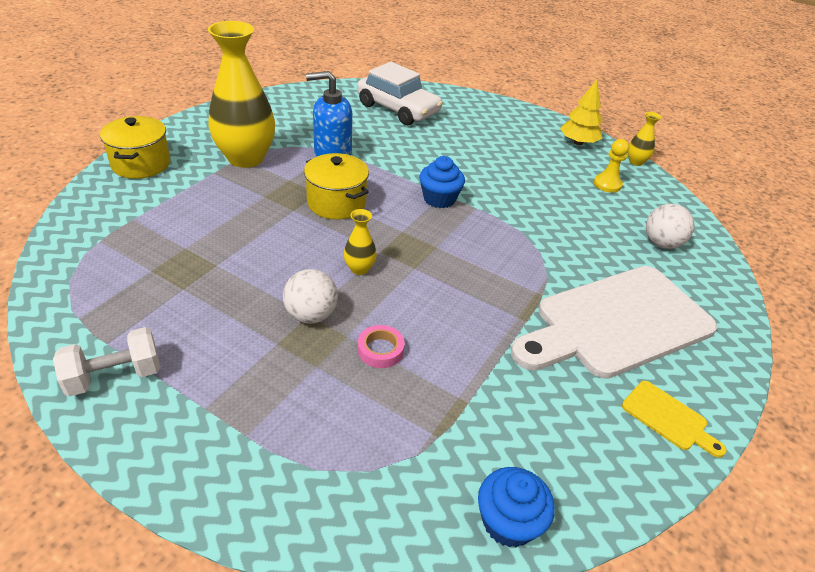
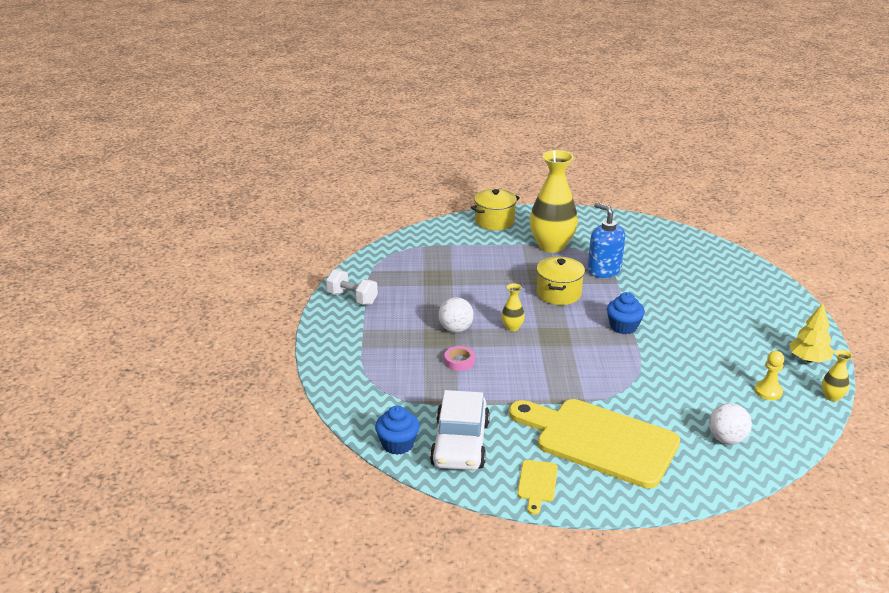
camera: 60 degrees right, 10 degrees down
white car [357,62,443,125] -> white car moved to [430,390,490,470]
white cutting board [511,266,717,379] -> yellow cutting board [509,399,680,488]

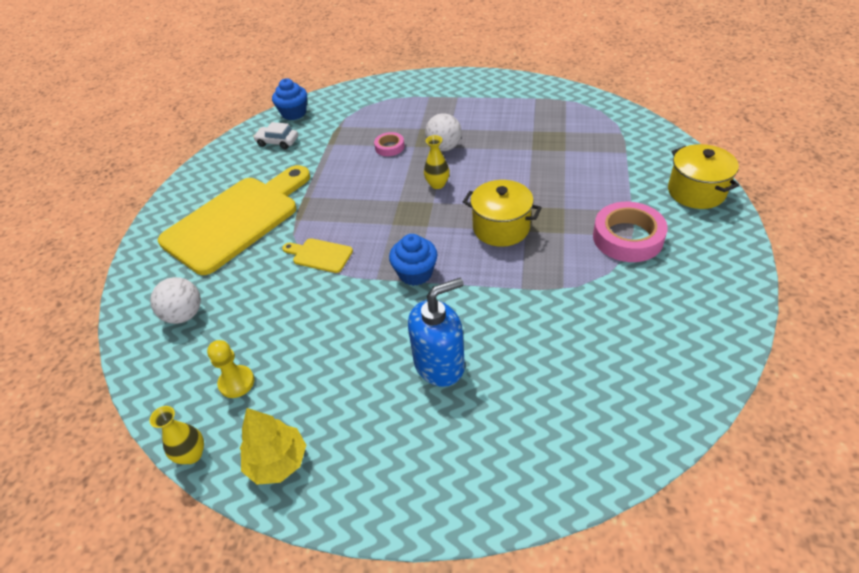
camera: 105 degrees right, 15 degrees up
white dumbbell [326,269,378,305] -> none
white car [430,390,490,470] -> white car [253,122,298,149], size x0.50
yellow cutting board [517,460,558,515] -> yellow cutting board moved to [282,238,353,273]
yellow vase [530,150,578,253] -> pink tape [593,202,668,262]
blue soap dispenser [588,202,625,278] -> blue soap dispenser moved to [408,278,465,387]

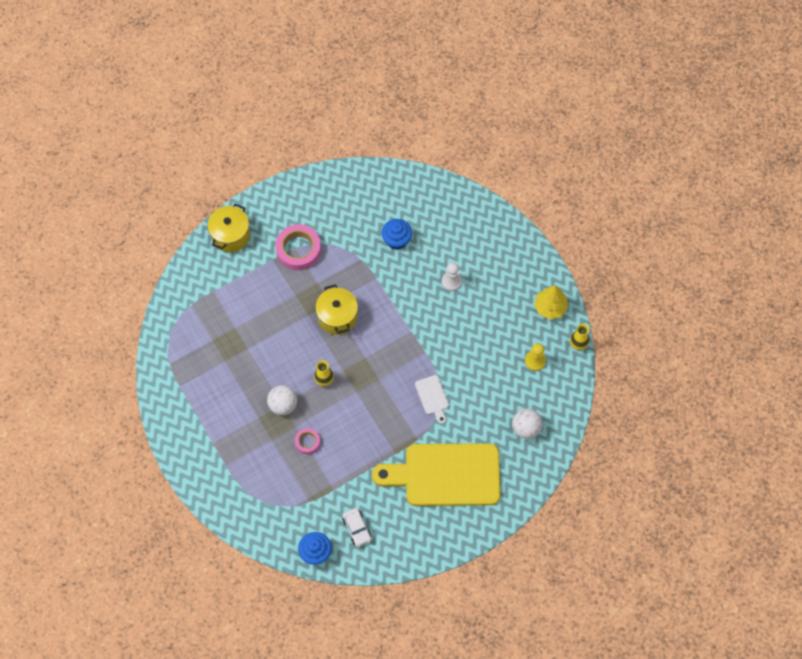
camera: 135 degrees left, 20 degrees up
yellow cutting board [282,238,353,273] -> white cutting board [415,375,449,424]
blue cupcake [389,234,437,286] -> blue cupcake moved to [382,219,412,250]
blue soap dispenser [408,278,465,387] -> white pawn [442,263,462,291]

